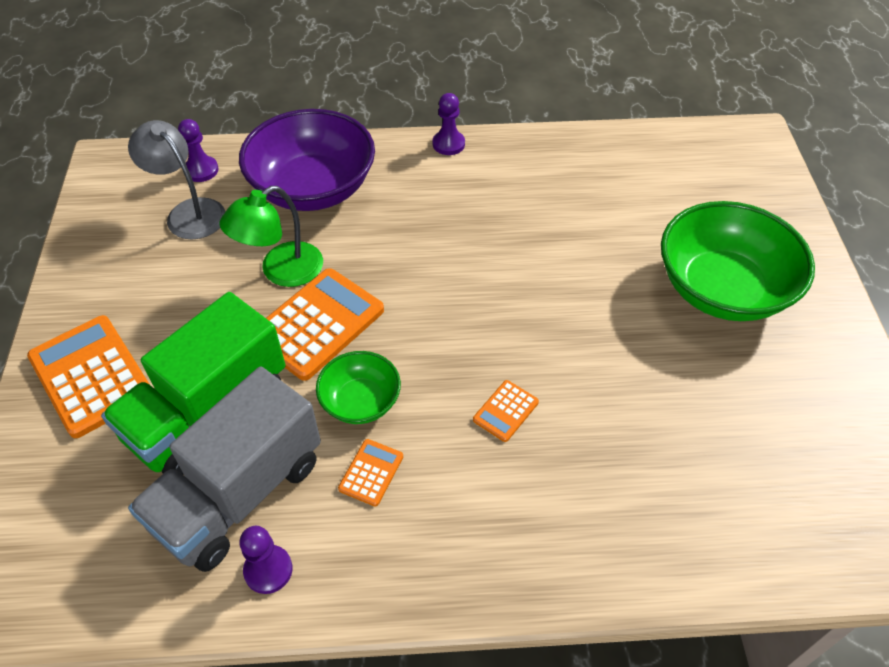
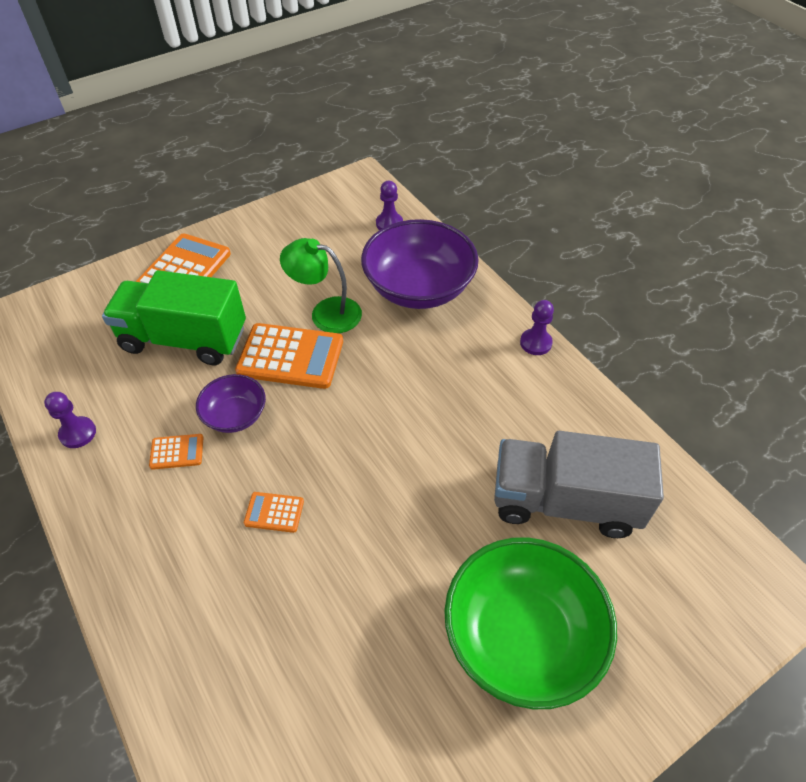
camera: 60 degrees right, 0 degrees up
grey lamp [128,120,225,239] -> none
grey truck [128,367,321,572] -> grey truck moved to [494,431,664,538]
green bowl [316,351,401,424] -> purple bowl [196,374,266,433]

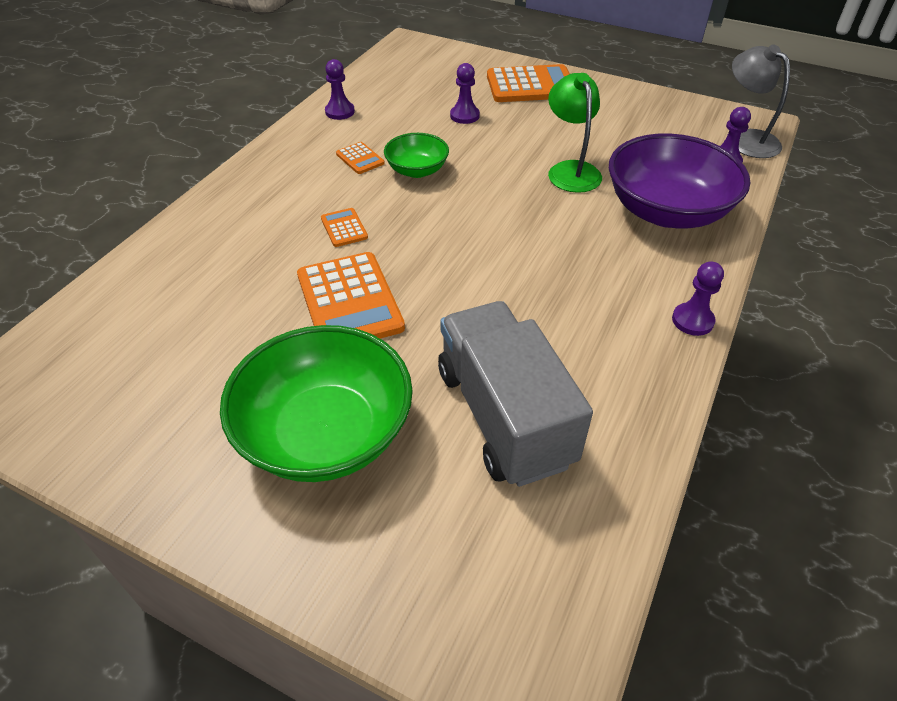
camera: 60 degrees right, 5 degrees down
green truck [102,270,246,365] -> purple pawn [450,63,480,124]
purple bowl [196,374,266,433] -> green bowl [384,133,449,178]
orange calculator [235,323,343,389] -> orange calculator moved to [297,252,405,339]
none -> grey lamp [732,44,790,158]

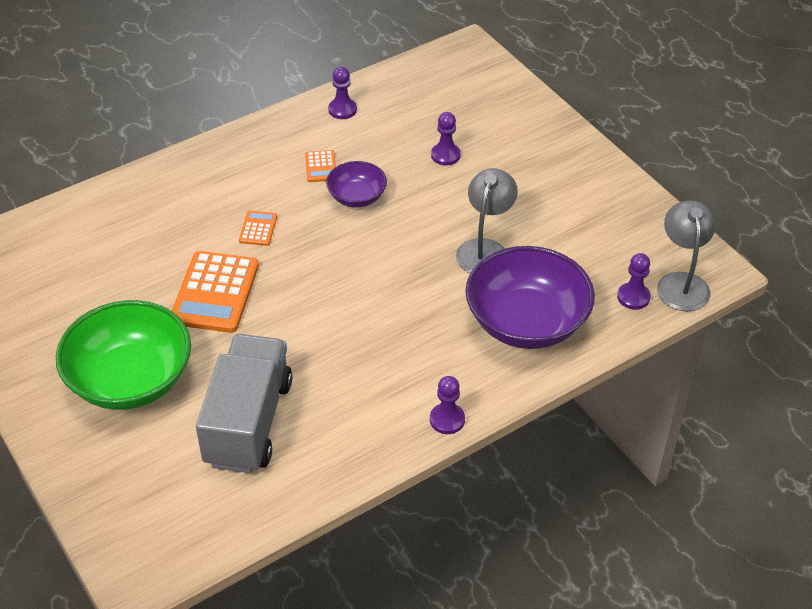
camera: 30 degrees right, 0 degrees up
green bowl [384,133,449,178] -> purple bowl [326,161,387,207]
orange calculator [487,64,570,102] -> none
green lamp [548,73,602,193] -> grey lamp [456,168,518,273]

